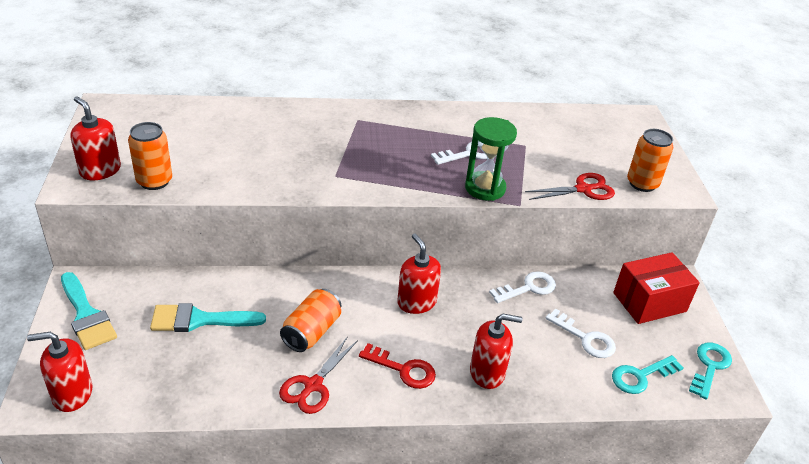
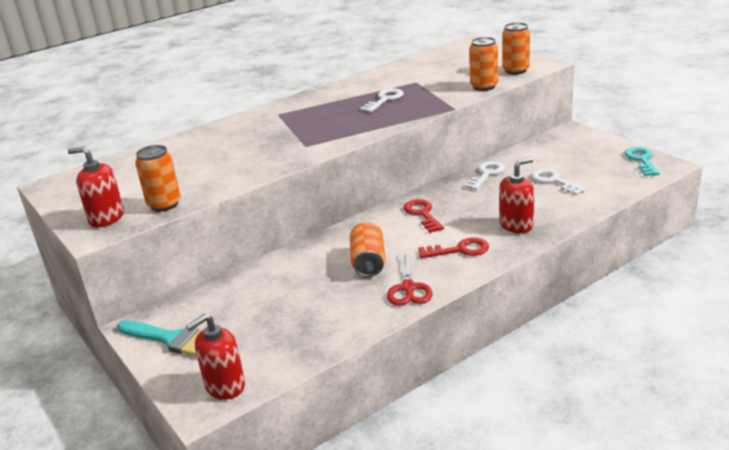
camera: 25 degrees left, 10 degrees down
turquoise brush [150,303,266,332] -> none
red soap dispenser [397,233,441,314] -> red key [403,199,444,233]
green hourglass [465,117,517,201] -> none
red scissors [525,173,615,200] -> orange can [469,37,498,91]
white key [546,308,616,358] -> white key turned 135 degrees counterclockwise [532,168,587,195]
turquoise key [612,355,683,394] -> none
red box [613,252,700,324] -> none

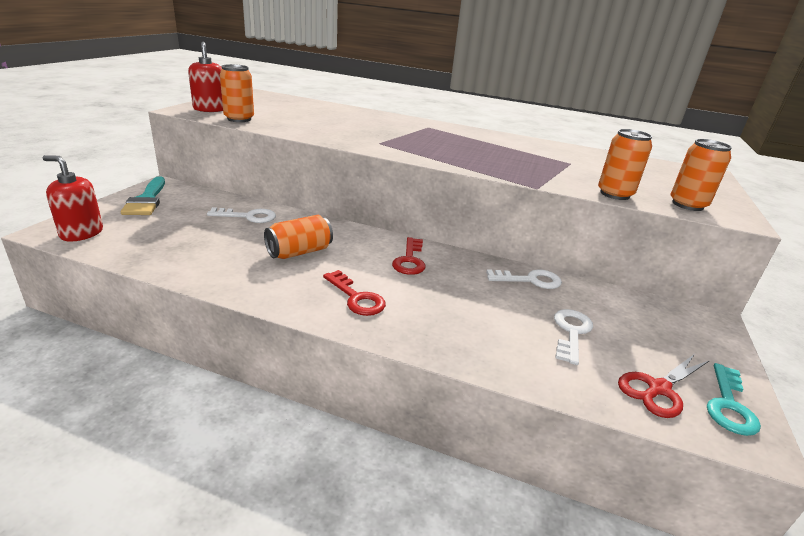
camera: 50 degrees right, 0 degrees up
white key [360,88,404,112] -> white key moved to [207,207,276,223]
red scissors [387,252,433,306] -> red scissors moved to [618,354,710,418]
red key [403,199,444,233] -> red key turned 150 degrees clockwise [392,237,425,275]
red soap dispenser [499,157,534,233] -> none
turquoise key [625,147,660,176] -> turquoise key turned 150 degrees clockwise [707,363,761,436]

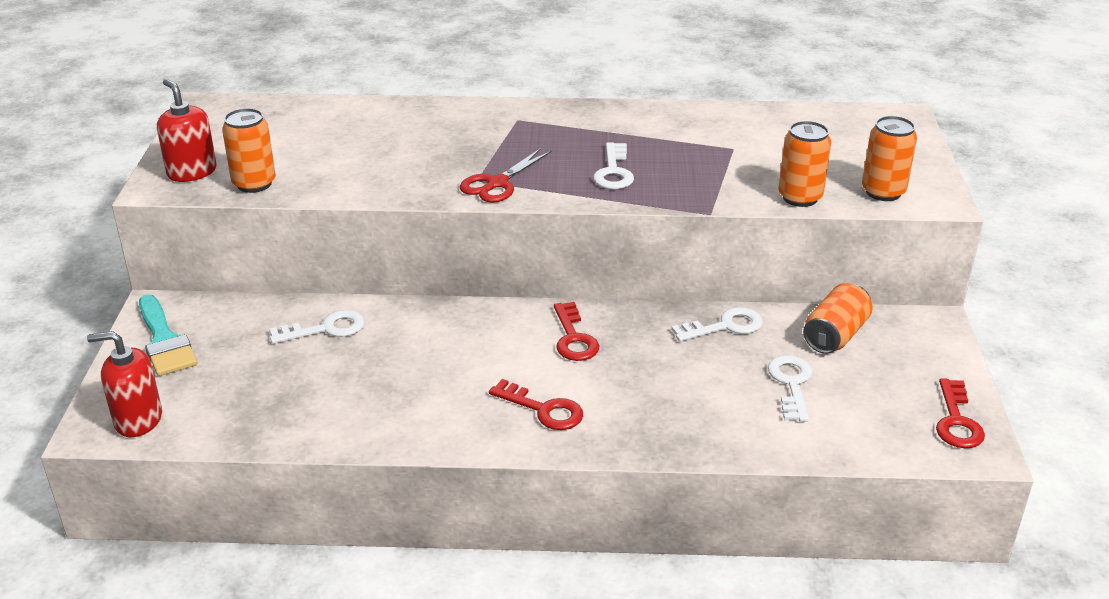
camera: 15 degrees left, 5 degrees up
orange can [264,215,333,259] -> orange can moved to [803,283,873,354]
red scissors [618,354,710,418] -> red scissors moved to [460,148,551,203]
turquoise key [707,363,761,436] -> red key [936,378,985,448]
none -> white key [593,142,634,189]

